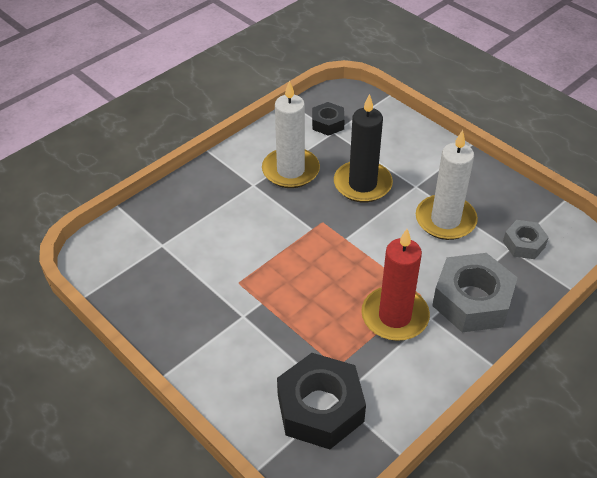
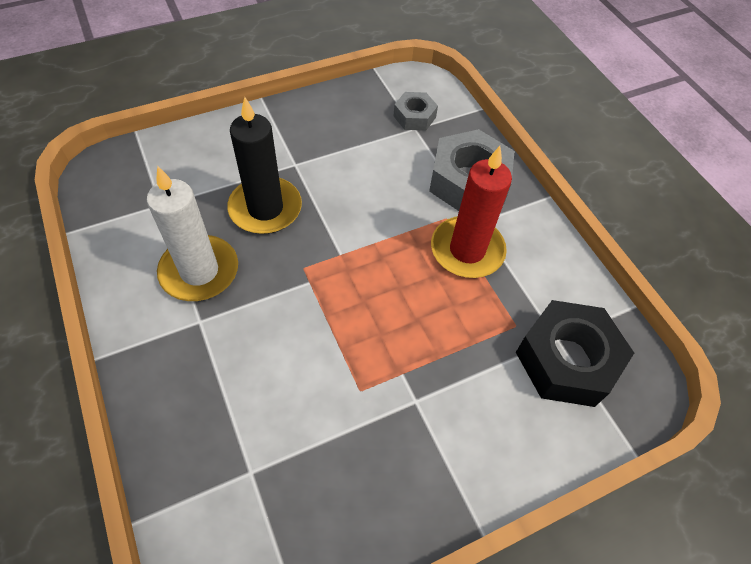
camera: 75 degrees left, 10 degrees up
black nut [312,102,345,136] -> none
white candle [416,130,478,240] -> none

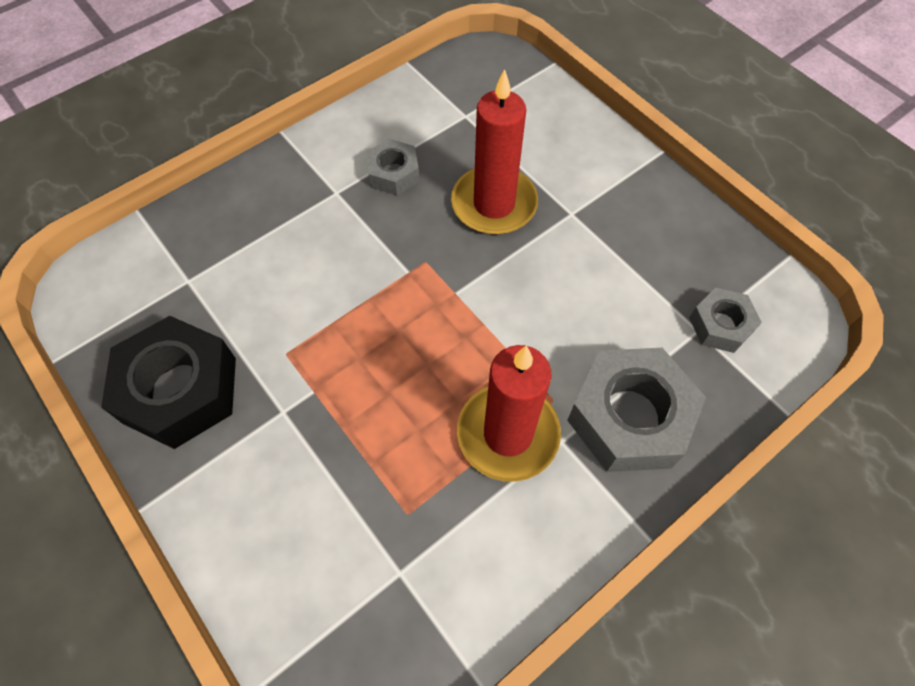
camera: 80 degrees right, 5 degrees up
white candle [147,166,238,301] -> grey nut [366,139,420,195]
black candle [227,97,302,234] -> red candle [451,69,538,235]
black nut [516,300,634,407] -> black nut moved to [101,316,236,449]

